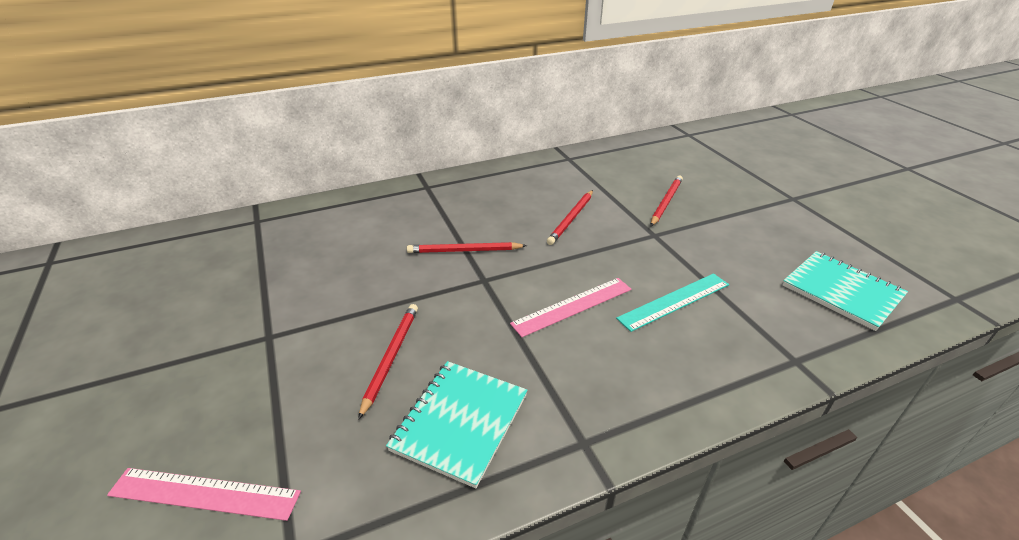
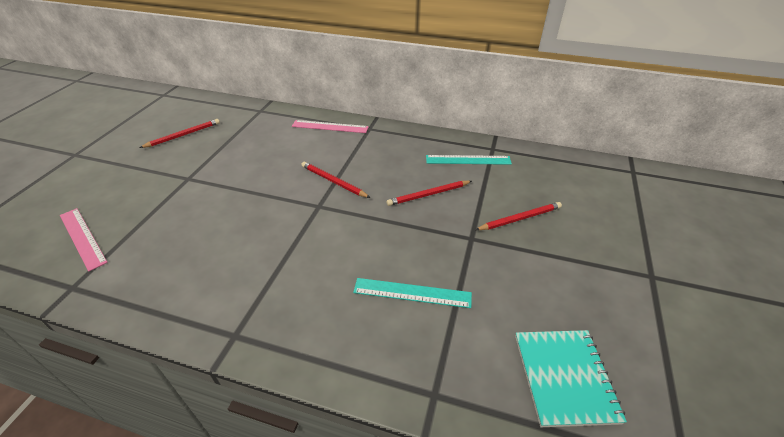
camera: 40 degrees right, 5 degrees up
red pencil [358,304,418,420] -> red pencil moved to [140,119,220,148]
turquoise notebook [386,361,527,489] -> none
pink ruler [510,278,632,337] -> pink ruler moved to [292,120,368,133]
none -> turquoise ruler [426,155,512,165]

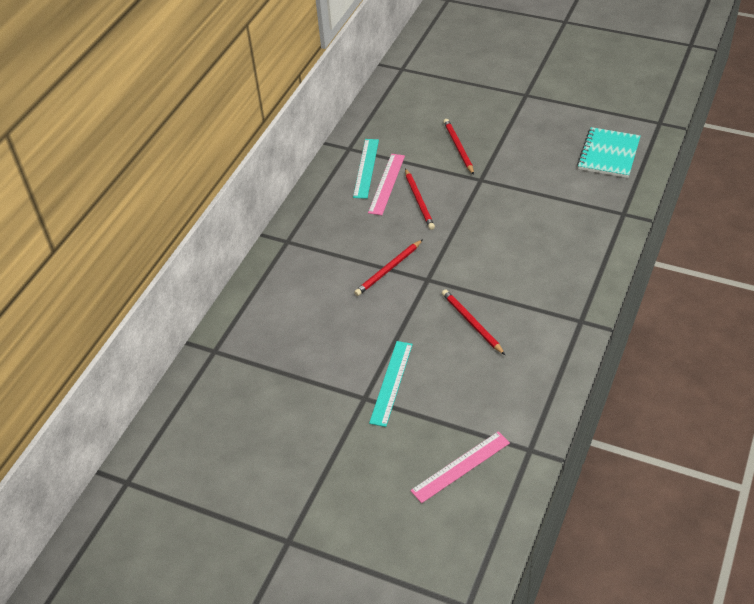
camera: 80 degrees left, 5 degrees up
red pencil [140,119,220,148] -> red pencil moved to [442,289,505,355]
pink ruler [292,120,368,133] -> pink ruler moved to [368,154,405,215]
turquoise ruler [353,278,472,308] -> turquoise ruler moved to [369,341,413,427]
turquoise notebook [515,330,627,427] -> turquoise notebook turned 75 degrees counterclockwise [577,127,641,178]

